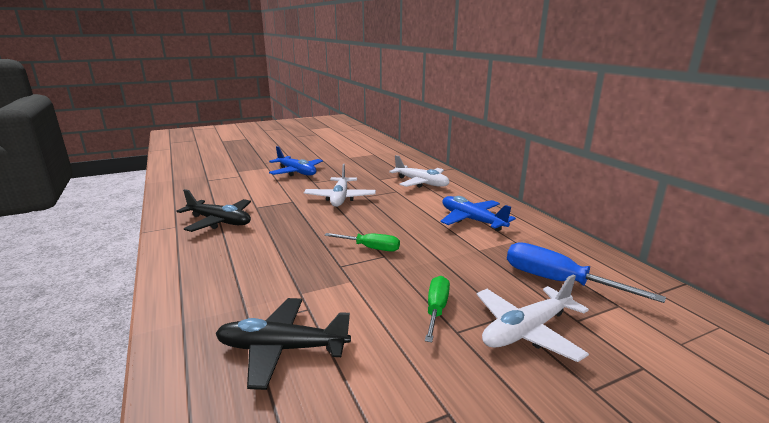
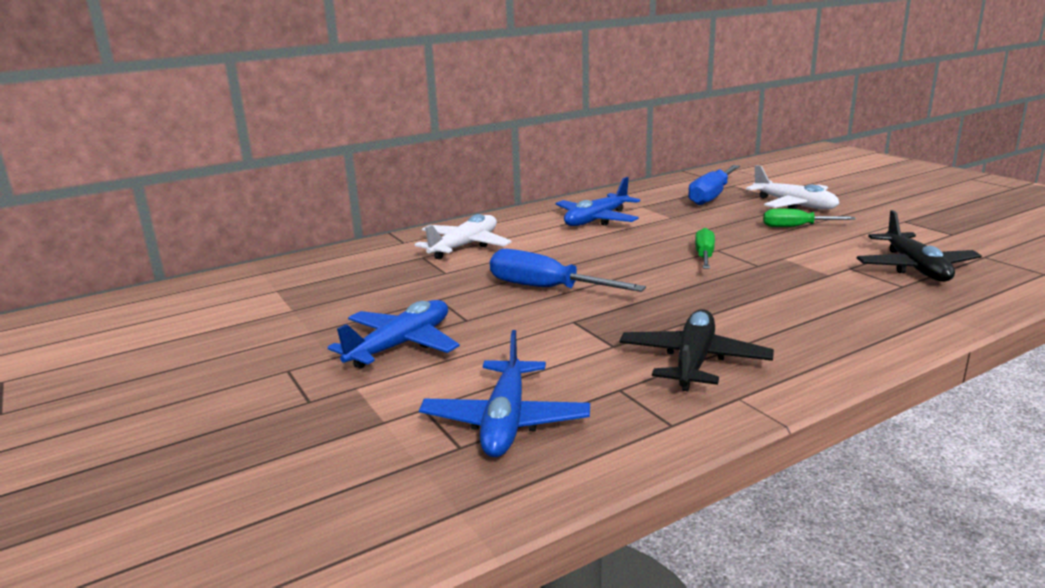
camera: 95 degrees left, 0 degrees up
white plane [304,164,376,207] -> blue screwdriver [490,249,646,292]
none -> blue plane [419,330,590,458]

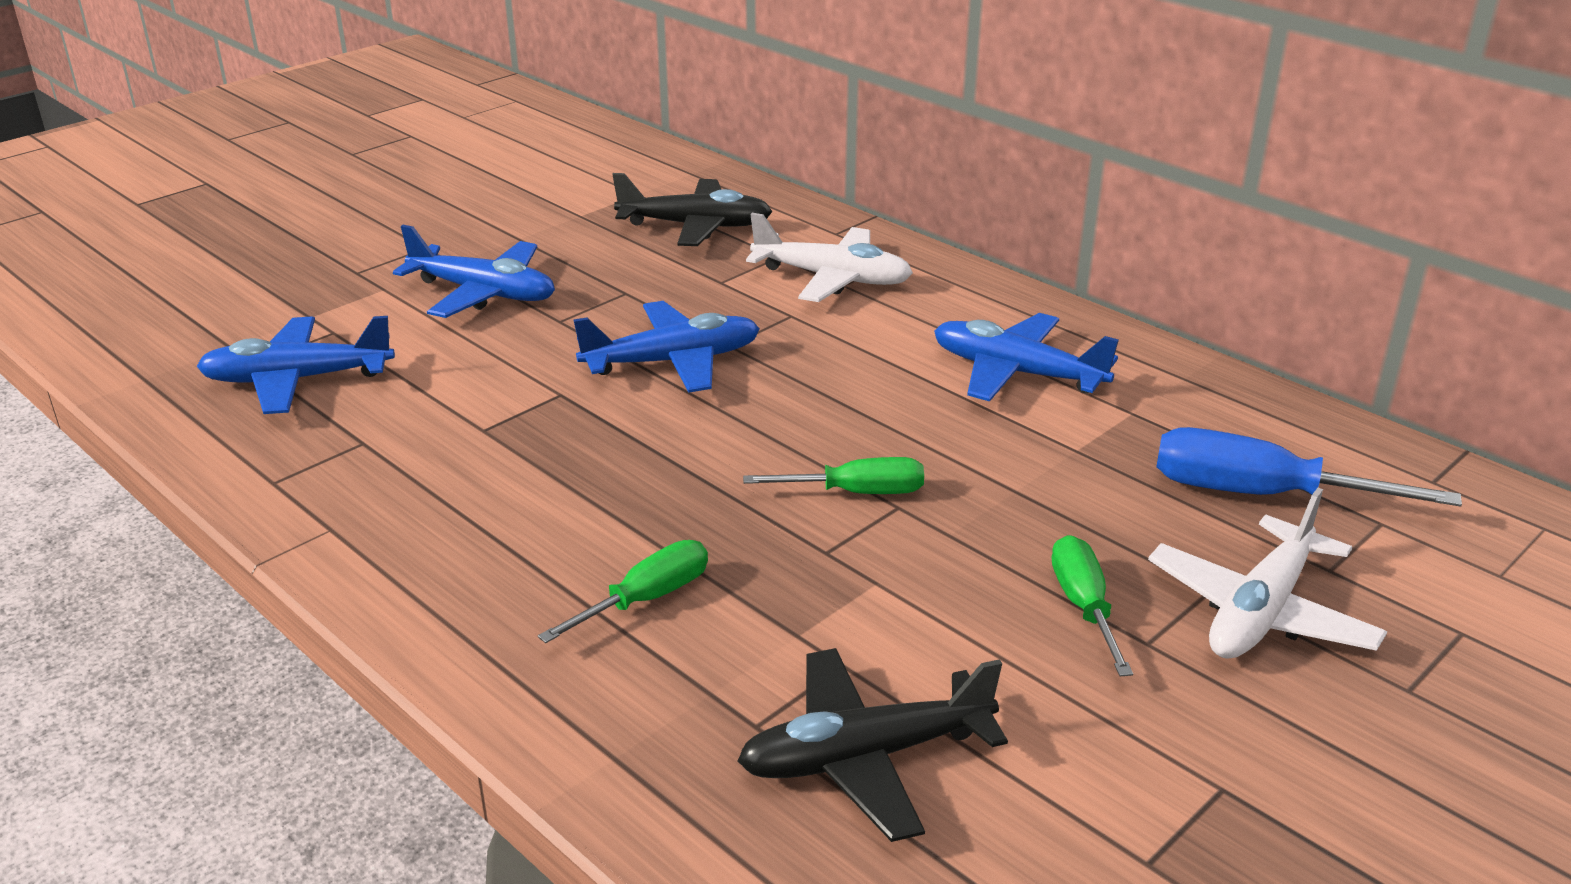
camera: 75 degrees right, 10 degrees up
blue screwdriver [490,249,646,292] -> blue plane [573,301,760,393]
black plane [619,309,774,391] -> black plane moved to [612,173,772,246]
none -> green screwdriver [538,540,708,643]

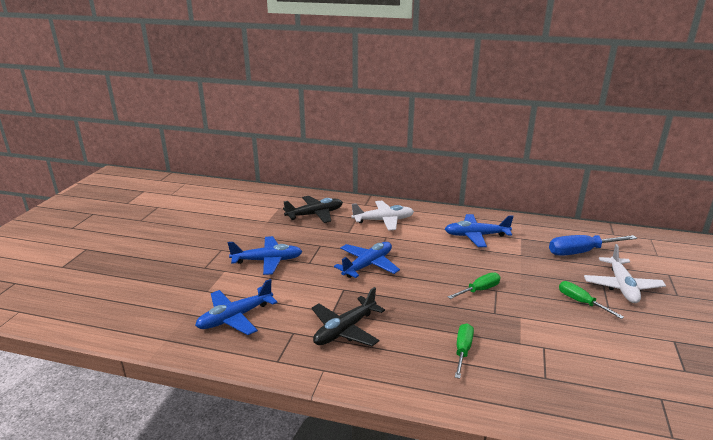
camera: 30 degrees left, 5 degrees down
black plane [737,648,1008,842] -> black plane moved to [311,287,385,346]

